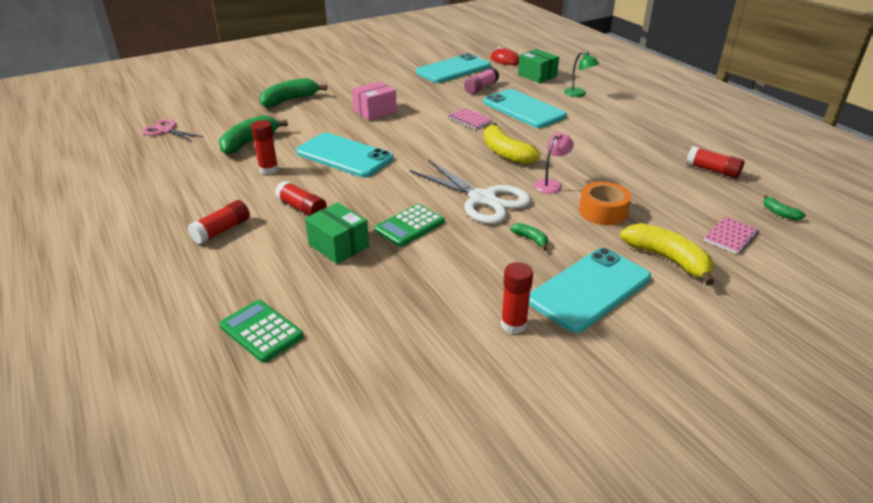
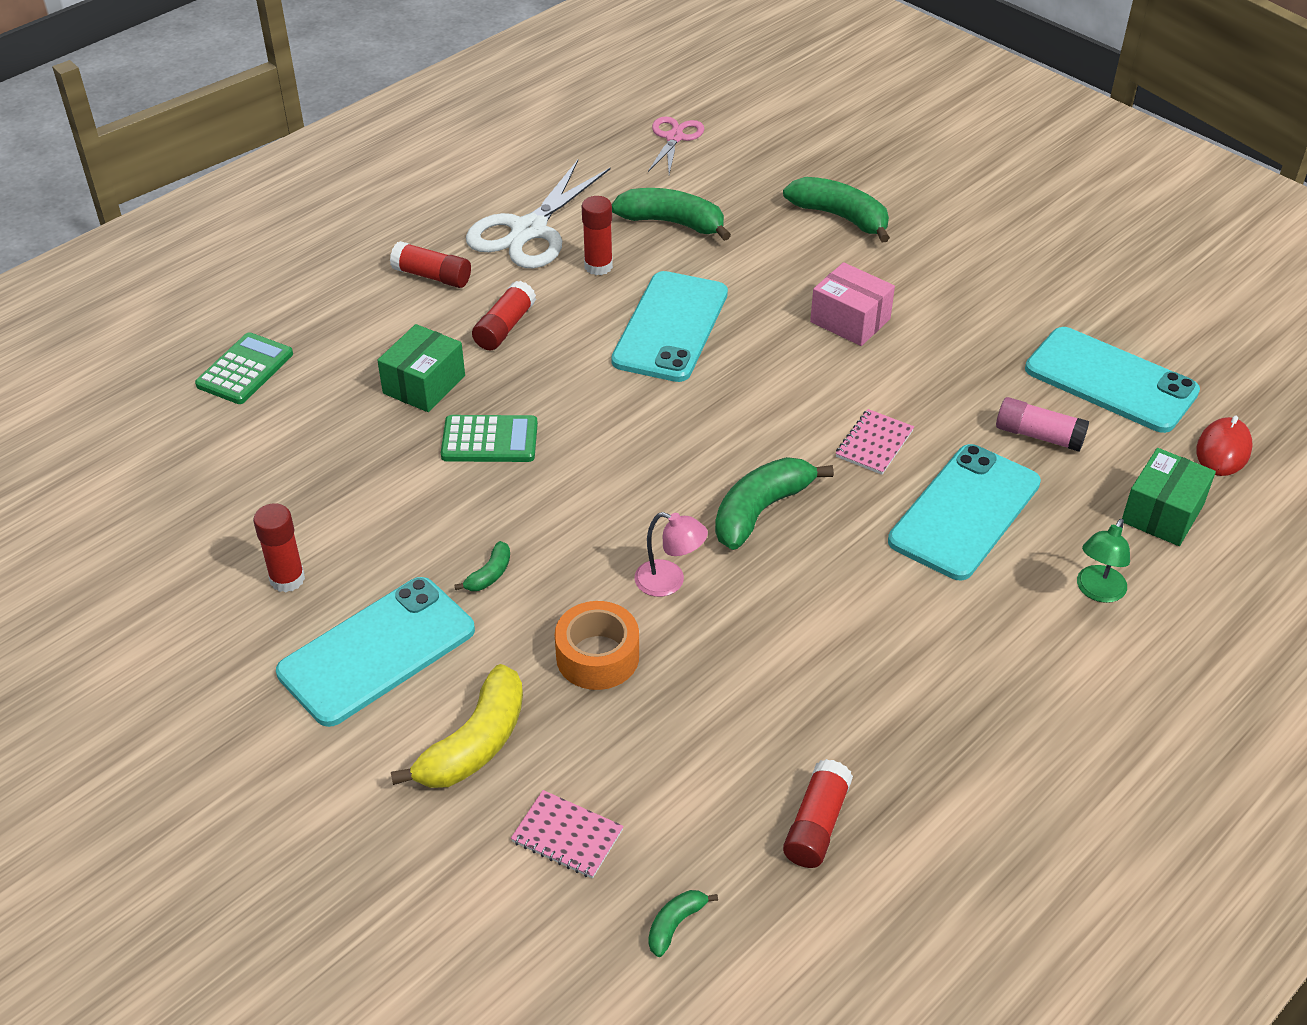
camera: 75 degrees right, 10 degrees up
green calculator [374,204,445,247] -> green calculator turned 150 degrees clockwise [441,415,538,462]
white scissors [409,160,531,224] -> white scissors moved to [466,160,611,268]
yellow banana [484,122,541,165] -> green banana [715,457,834,550]
turquoise phone [529,248,651,333] -> turquoise phone turned 75 degrees counterclockwise [276,577,475,727]

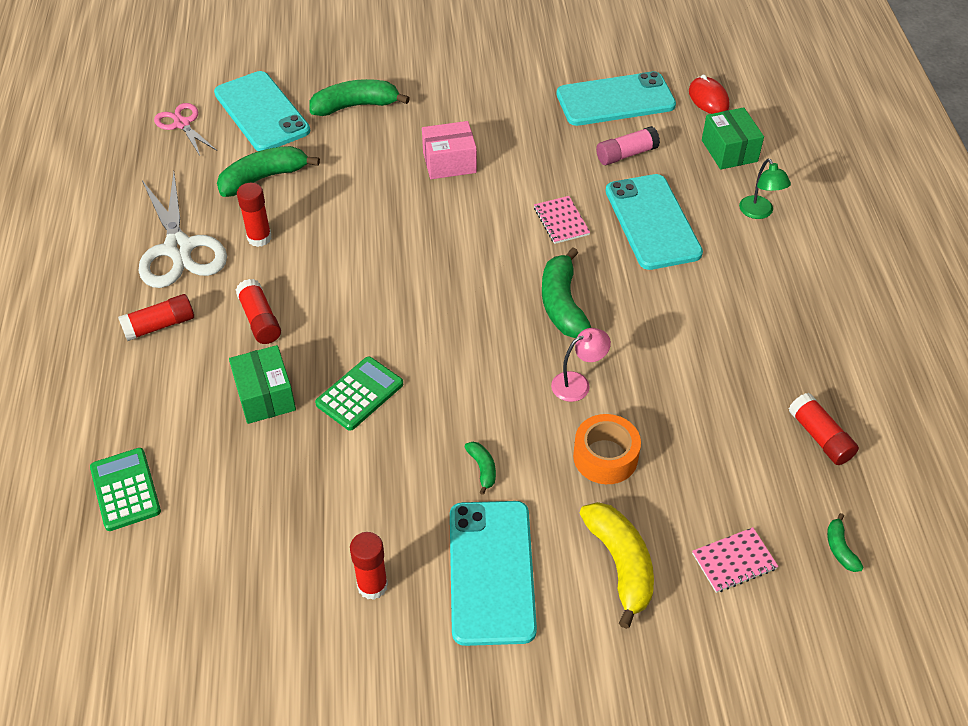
camera: 50 degrees left, 5 degrees up
turquoise phone [611,271,728,382] -> turquoise phone moved to [214,71,310,151]

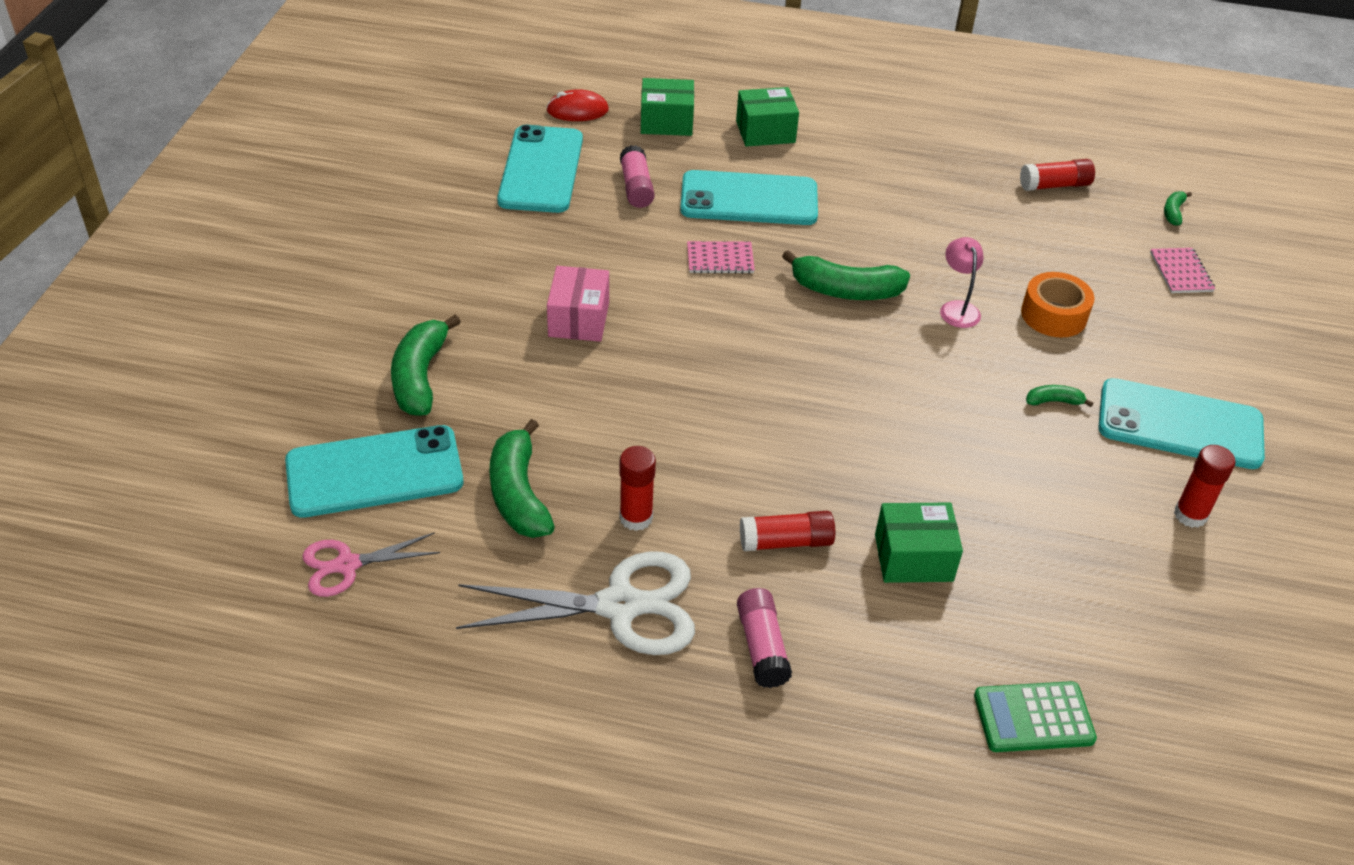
camera: 75 degrees left, 5 degrees down
red glue stick [118,294,194,341] -> pink glue stick [737,588,792,688]
green calculator [315,356,403,431] -> none
yellow banana [579,502,654,629] -> none
green lamp [739,159,791,219] -> green box [736,87,799,147]
green banana [827,513,864,572] -> green banana turned 105 degrees clockwise [1164,191,1192,226]

